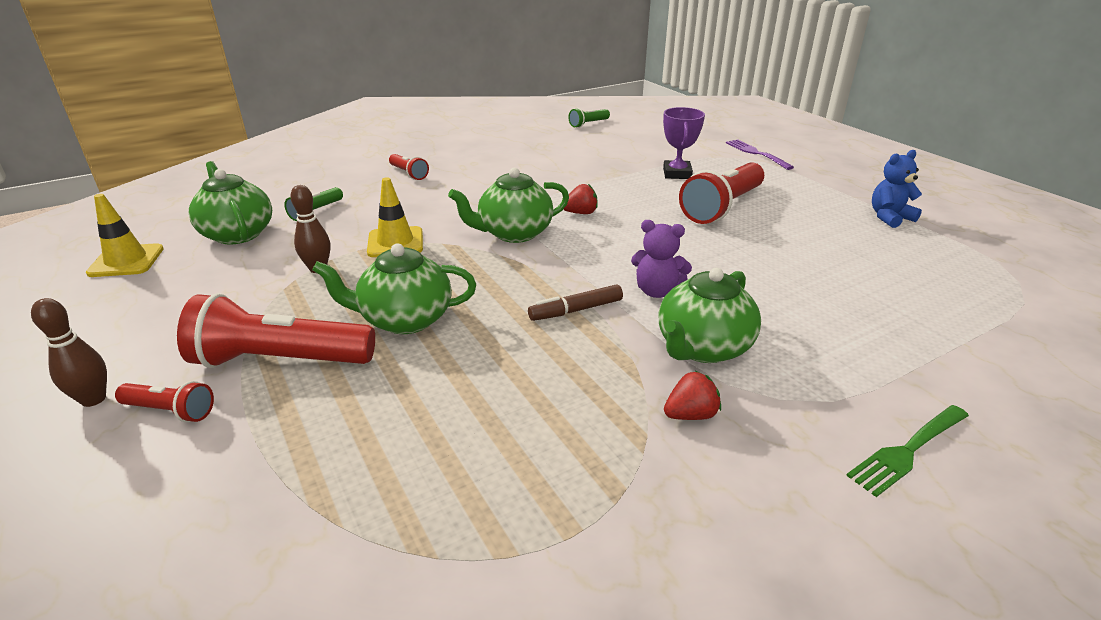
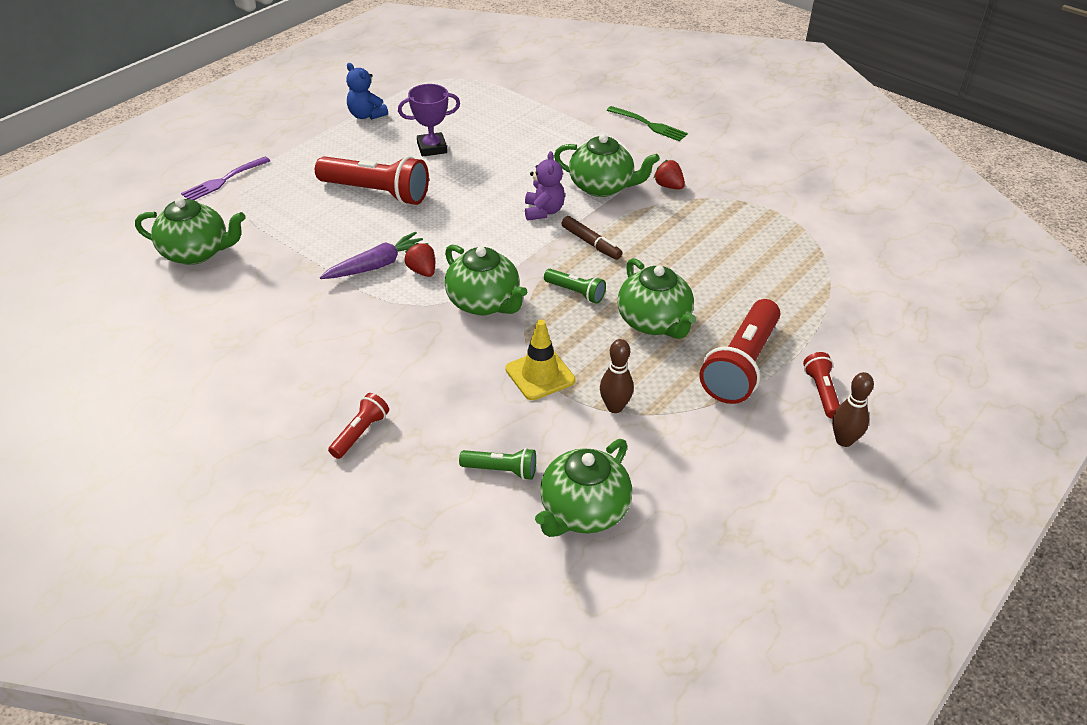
camera: 110 degrees left, 10 degrees up
yellow traffic cone [86,194,164,277] -> none
red flashlight [177,293,375,368] -> red flashlight turned 45 degrees clockwise [699,299,780,404]
green flashlight [569,108,610,128] -> green flashlight moved to [544,269,606,304]
purple trophy [663,107,705,179] -> purple trophy moved to [398,84,460,157]
none -> green teapot [135,198,246,265]
none -> purple carrot [320,232,429,279]

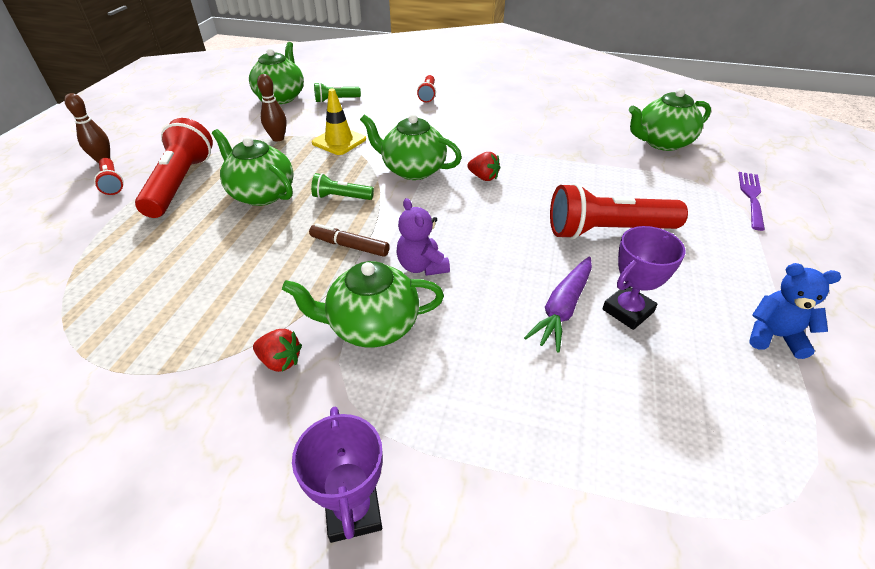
camera: 155 degrees right, 0 degrees up
purple carrot [320,232,429,279] -> purple carrot moved to [524,257,592,353]
green fork [607,106,688,141] -> purple trophy [292,407,383,543]

